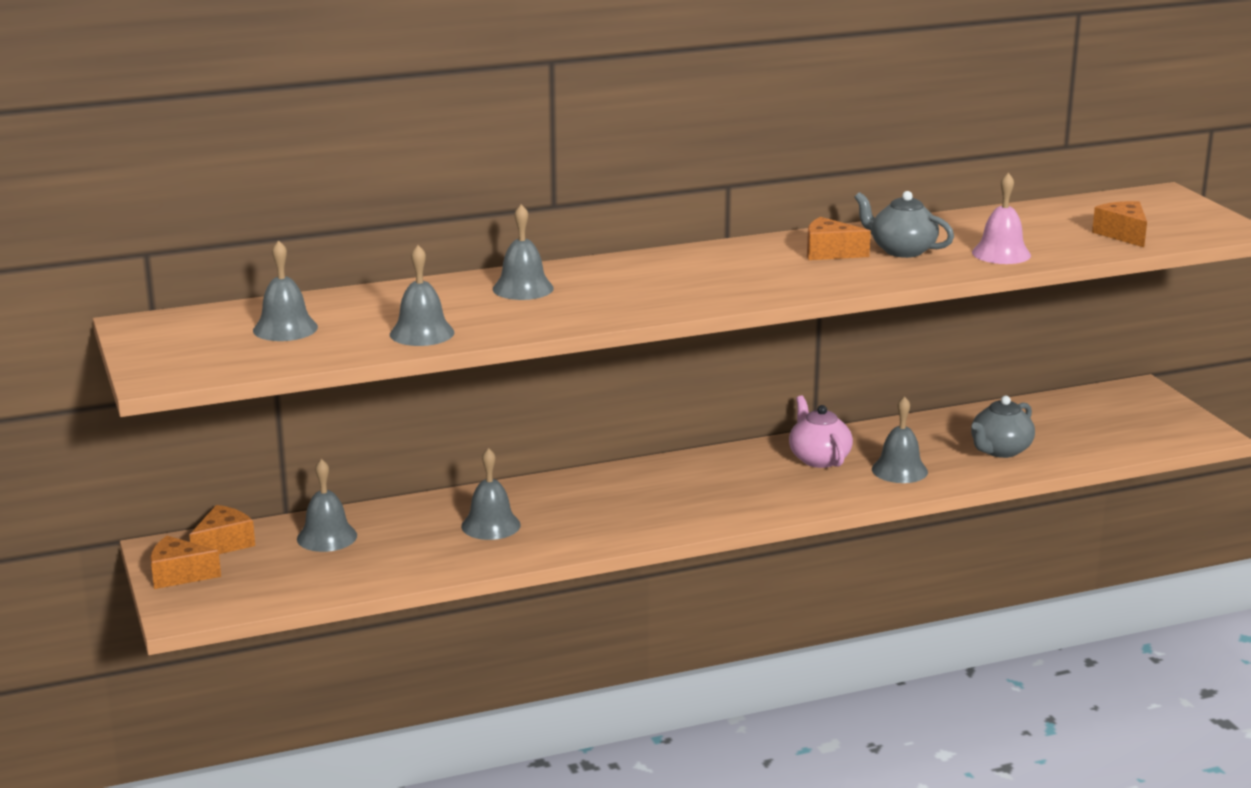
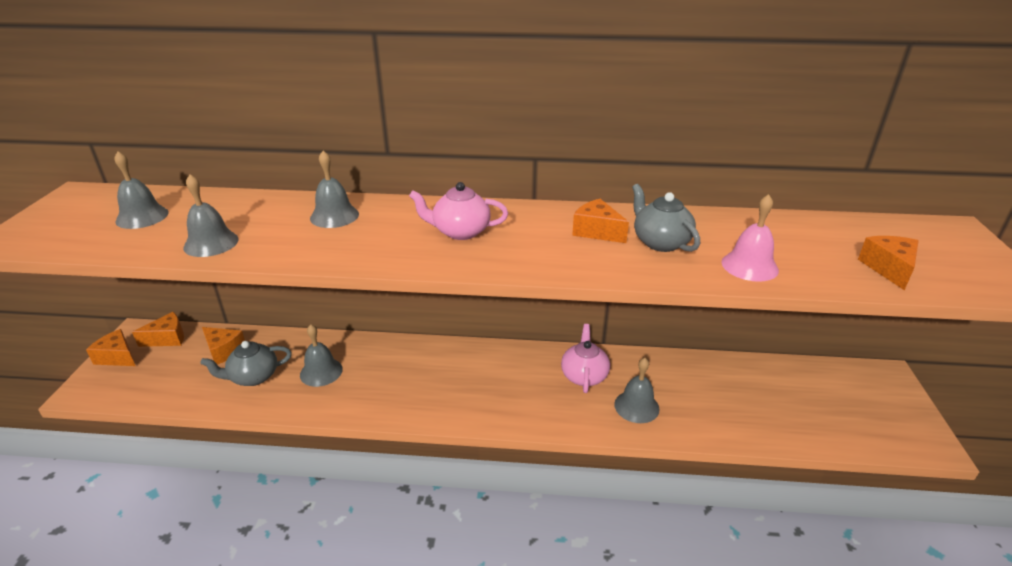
camera: 25 degrees right, 10 degrees up
grey bell [297,459,357,552] -> orange cheese [202,327,245,365]
grey teapot [971,396,1035,458] -> grey teapot moved to [200,341,292,386]
none -> pink teapot [409,182,508,240]

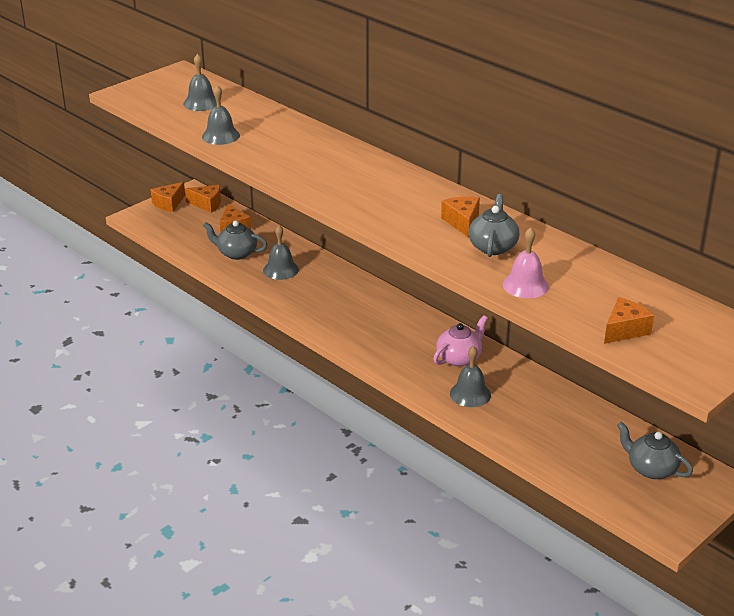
camera: 40 degrees right, 0 degrees up
orange cheese [86,329,135,366] -> orange cheese turned 120 degrees counterclockwise [151,182,185,212]
grey bell [310,151,359,228] -> none
pink teapot [409,182,508,240] -> none
none -> grey teapot [617,422,693,479]

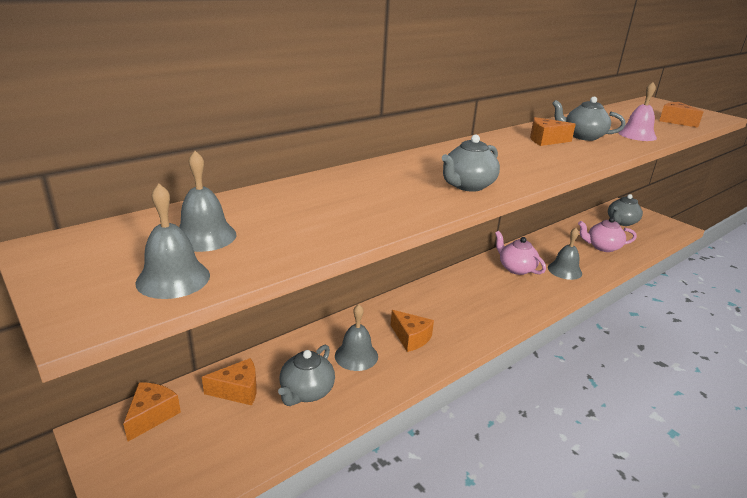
camera: 85 degrees left, 5 degrees down
orange cheese [151,182,185,212] -> orange cheese moved to [391,310,434,352]
grey bell [202,85,240,145] -> grey bell moved to [135,184,210,299]
none -> grey teapot [442,134,500,192]
none -> pink teapot [578,217,637,252]

